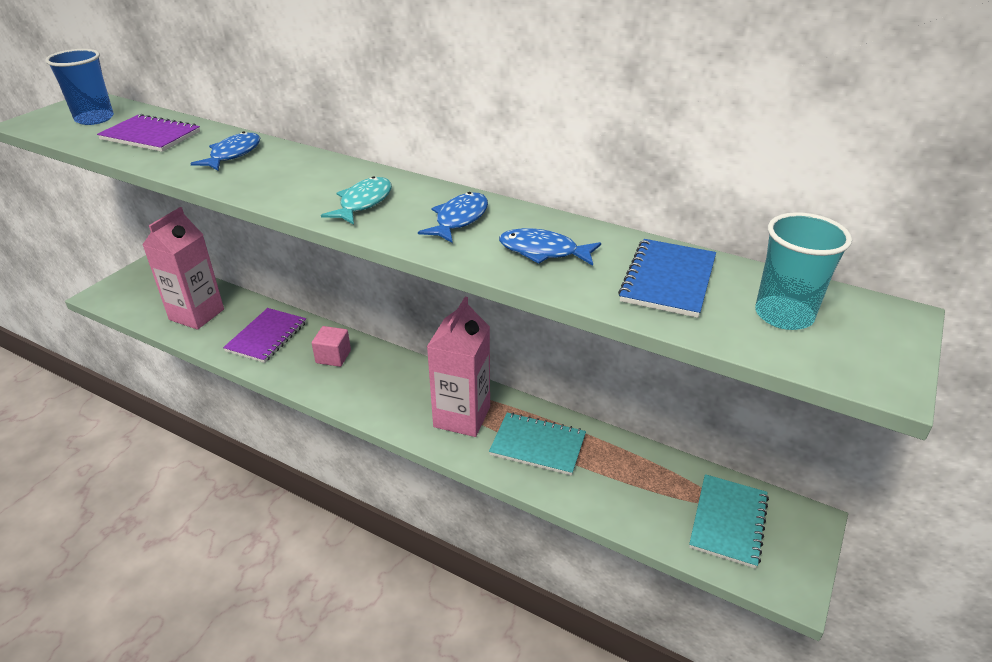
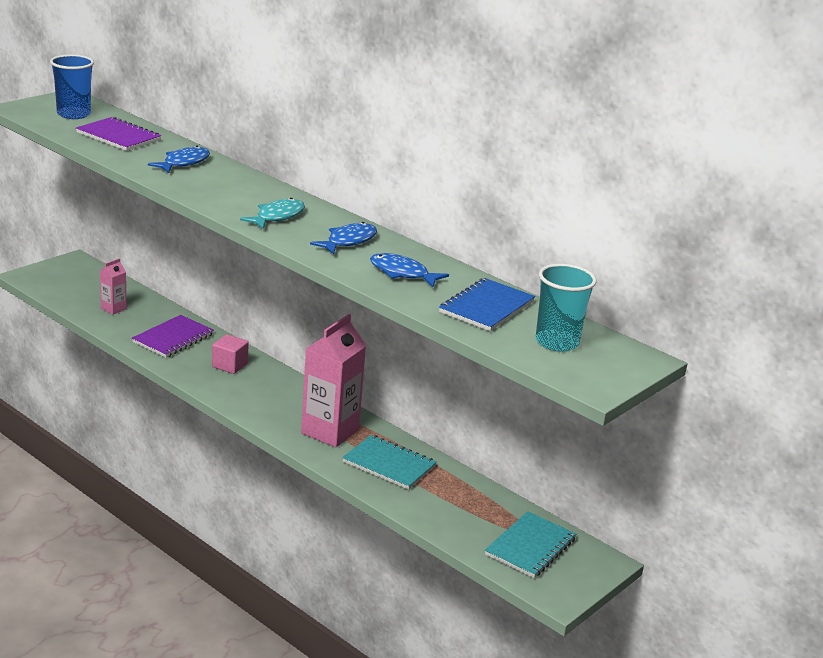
camera: 10 degrees right, 10 degrees down
pink carton [142,207,224,330] -> pink carton [100,258,127,315], size x0.49

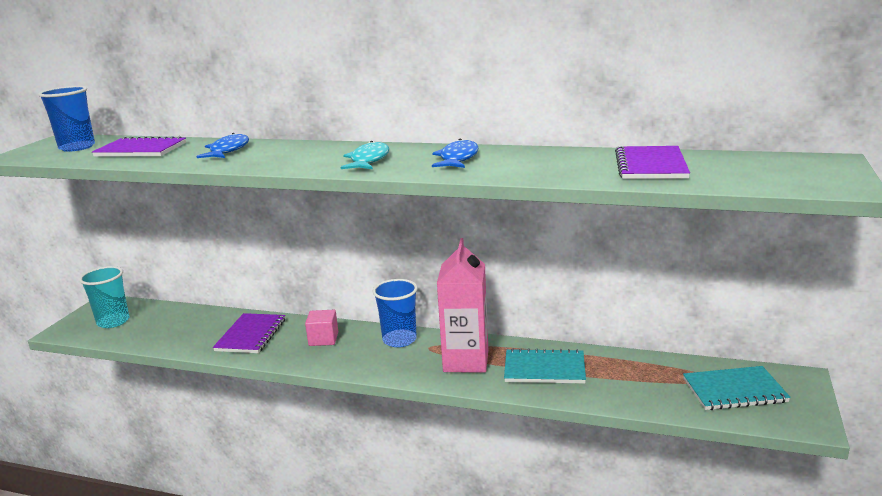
camera: 20 degrees left, 5 degrees down
pink carton [100,258,127,315] -> none
blue fish [370,253,449,287] -> none
blue notebook [439,278,535,331] -> purple notebook [615,146,690,179]
turquoise notebook [485,511,576,578] -> turquoise notebook turned 75 degrees clockwise [683,366,791,410]
turquoise cup [536,264,597,352] -> turquoise cup moved to [79,266,129,328]
none -> blue cup [373,279,418,347]

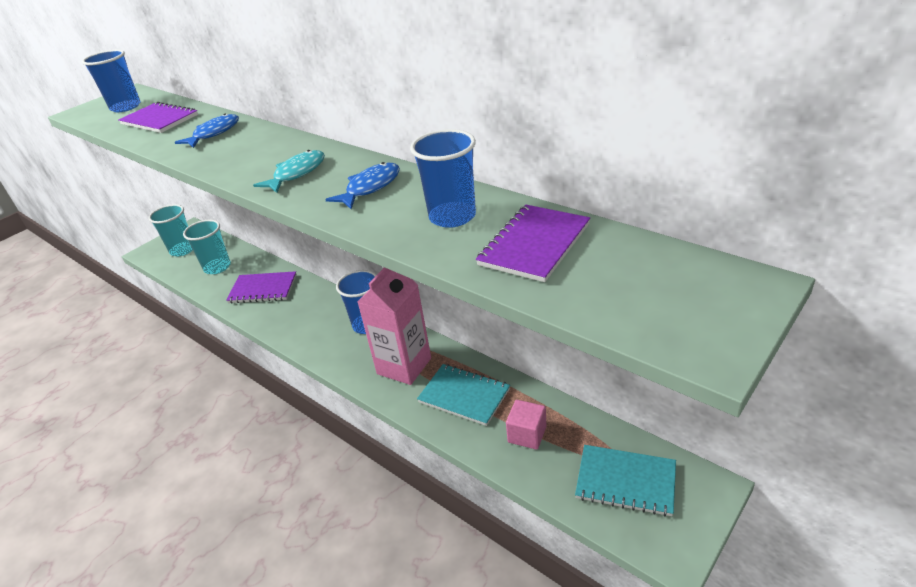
camera: 25 degrees right, 15 degrees up
purple notebook [213,313,285,353] -> purple notebook turned 60 degrees clockwise [226,271,297,303]
pink cube [305,310,338,346] -> pink cube moved to [506,400,546,450]
none -> turquoise cup [183,220,231,274]
none -> blue cup [410,129,476,228]

